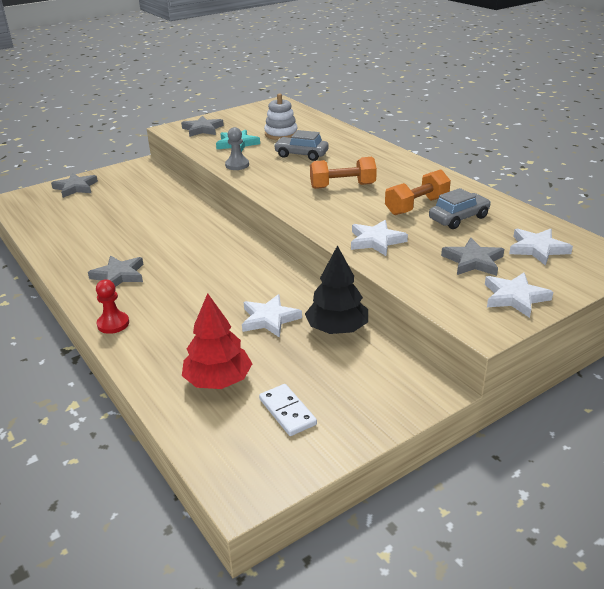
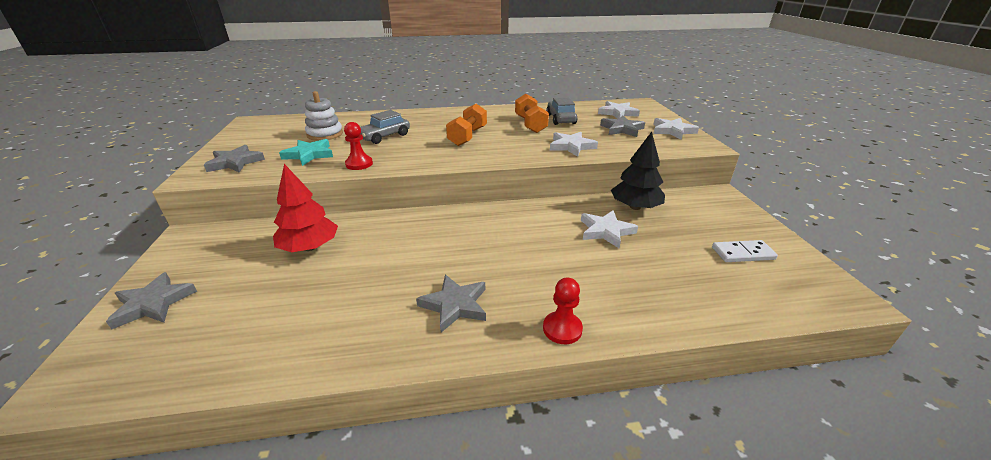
camera: 65 degrees left, 0 degrees up
red tree [182,293,252,389] -> red tree moved to [273,164,338,252]
grey pawn [225,127,249,170] -> red pawn [344,122,373,170]

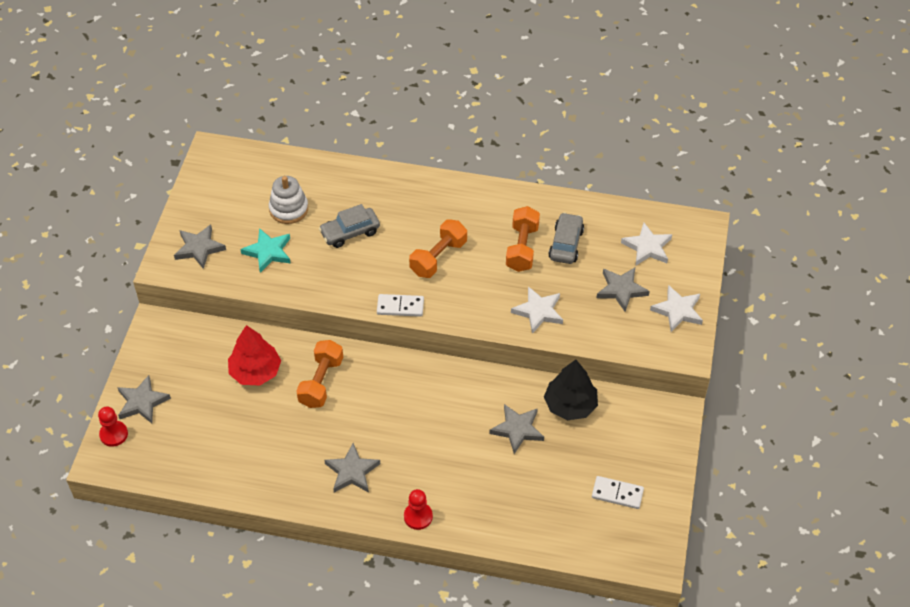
camera: 20 degrees right, 20 degrees up
red pawn [344,122,373,170] -> red pawn moved to [98,407,128,447]
white star [581,210,638,248] -> grey star [489,404,544,454]
none -> orange dumbbell [296,340,343,408]
none -> white domino [377,294,424,317]

